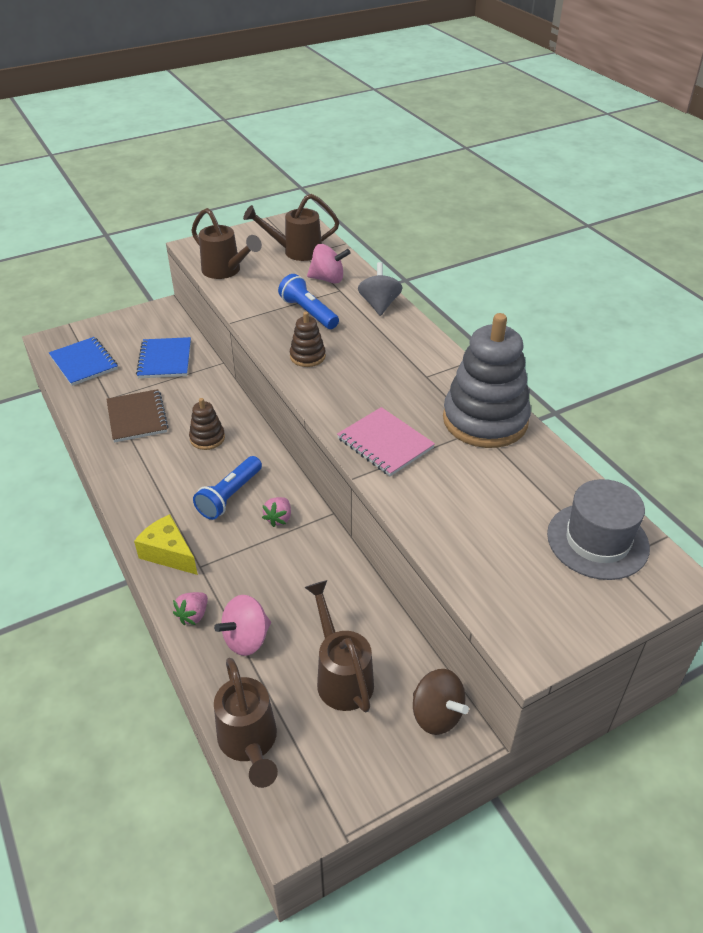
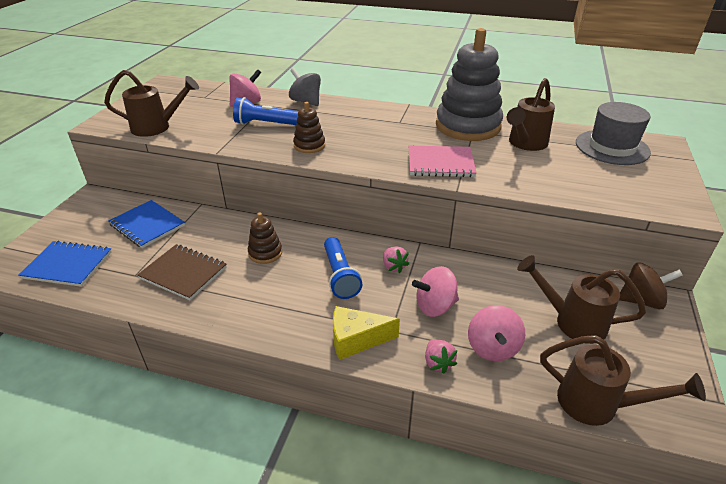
camera: 45 degrees left, 5 degrees down
brown watering can [243,194,339,261] -> brown watering can moved to [507,78,555,151]
none -> pink spinning top [412,266,459,317]

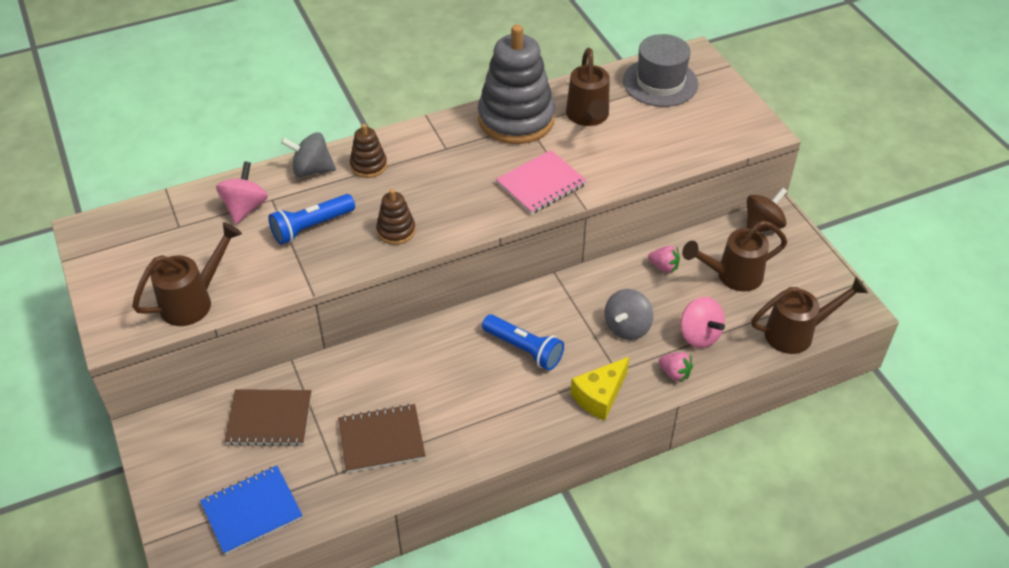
camera: 40 degrees left, 10 degrees up
blue notebook [108,200,185,248] -> brown notebook [224,389,311,446]
brown stacking toy [248,212,282,264] -> brown stacking toy moved to [350,124,387,178]
pink strawberry [383,246,409,273] -> pink strawberry moved to [648,246,680,273]
pink spinning top [412,266,459,317] -> grey spinning top [604,289,653,340]

